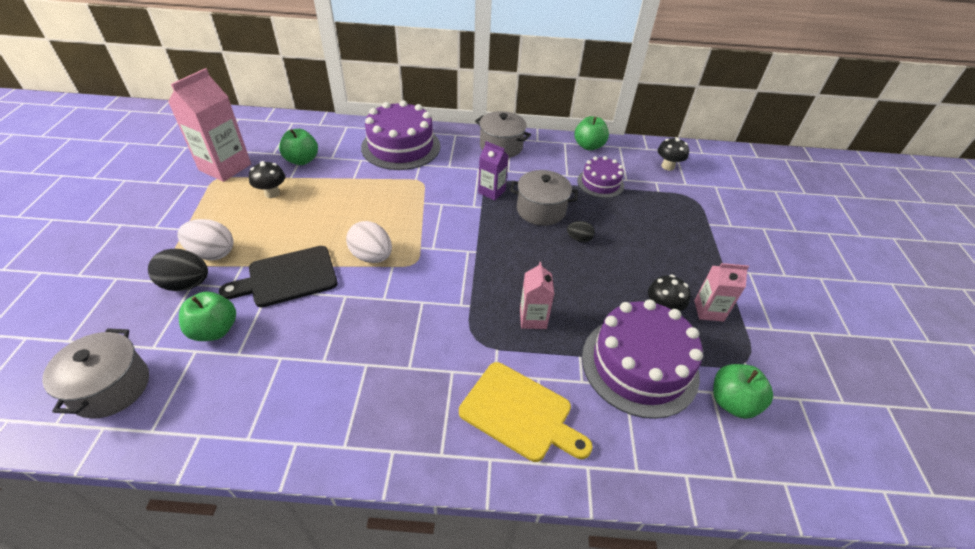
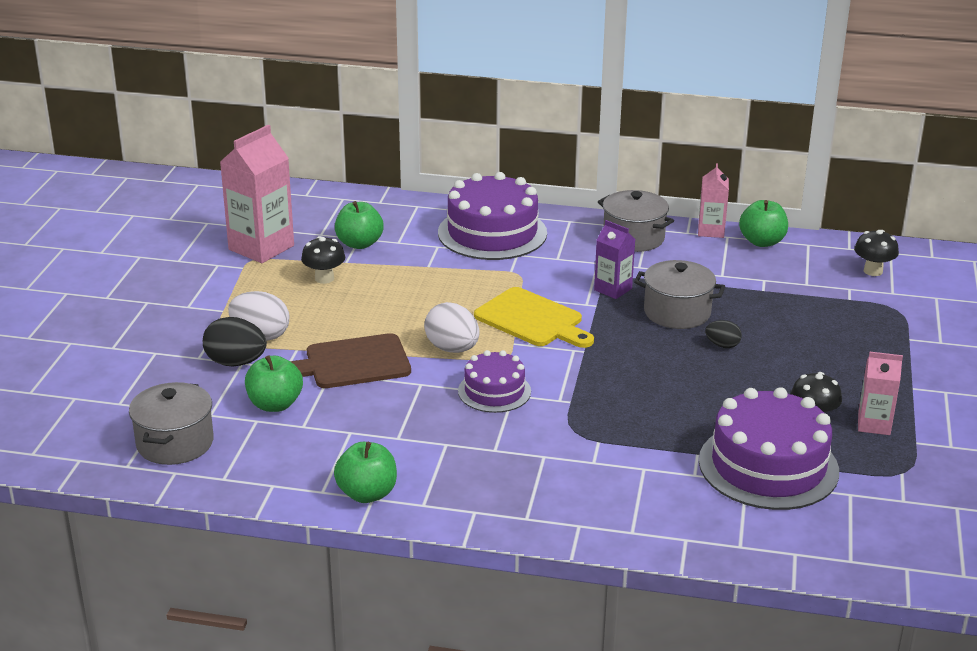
camera: 10 degrees right, 15 degrees down
black cutting board [219,246,338,307] -> brown cutting board [290,333,411,388]
yellow cutting board [459,362,593,462] -> yellow cutting board moved to [474,287,594,348]
pink carton [520,262,554,329] -> pink carton moved to [698,163,729,238]
purple cake [577,156,624,198] -> purple cake moved to [458,350,531,413]
green apple [713,364,773,419] -> green apple moved to [334,442,397,503]

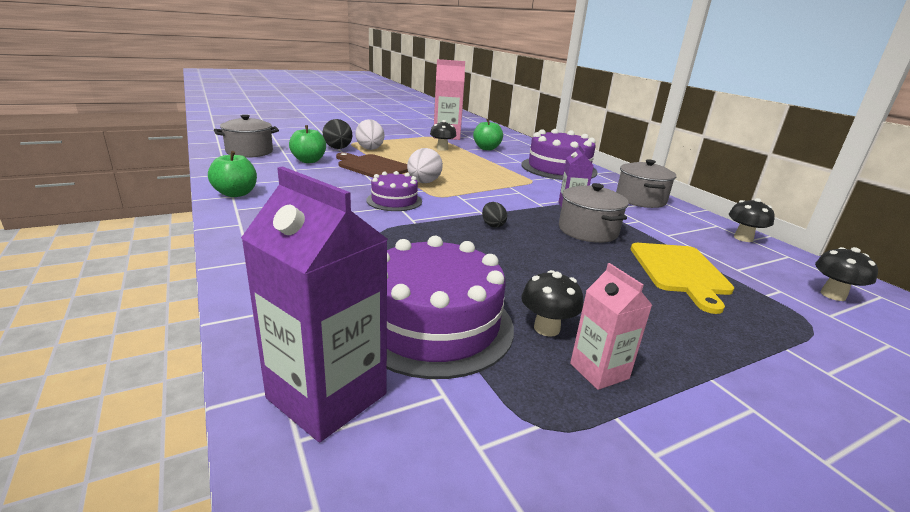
camera: 50 degrees right, 5 degrees down
yellow cutting board [474,287,594,348] -> yellow cutting board moved to [631,243,734,314]
pink carton [698,163,729,238] -> none
black egg [705,320,742,348] -> black egg moved to [482,202,507,227]
green apple [739,200,788,247] -> black mushroom [729,198,775,242]
none -> purple carton [241,166,388,442]

